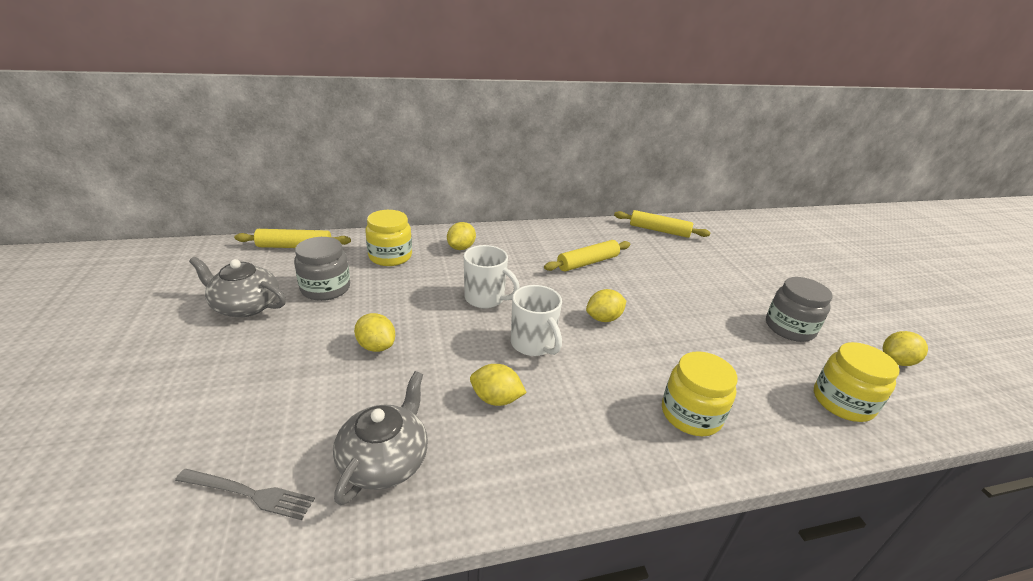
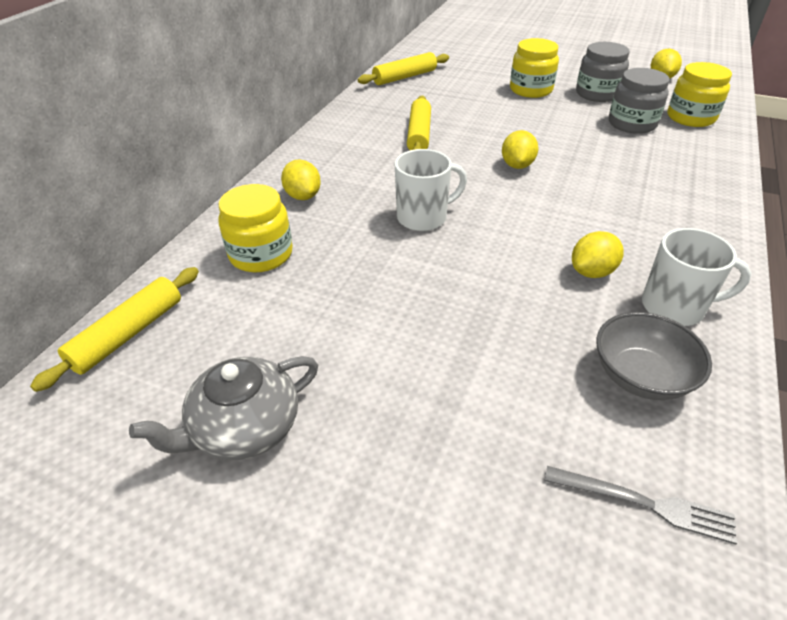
camera: 50 degrees left, 10 degrees up
grey fork [175,469,315,520] -> grey fork turned 60 degrees clockwise [545,466,737,545]
grey jar [294,237,350,301] -> grey jar moved to [609,68,670,134]
grey teapot [333,371,428,506] -> grey bowl [596,312,712,400]
yellow lemon [354,313,395,352] -> none
white mug [511,285,562,356] -> white mug moved to [642,228,752,326]
yellow jar [662,351,738,436] -> yellow jar moved to [510,38,559,98]

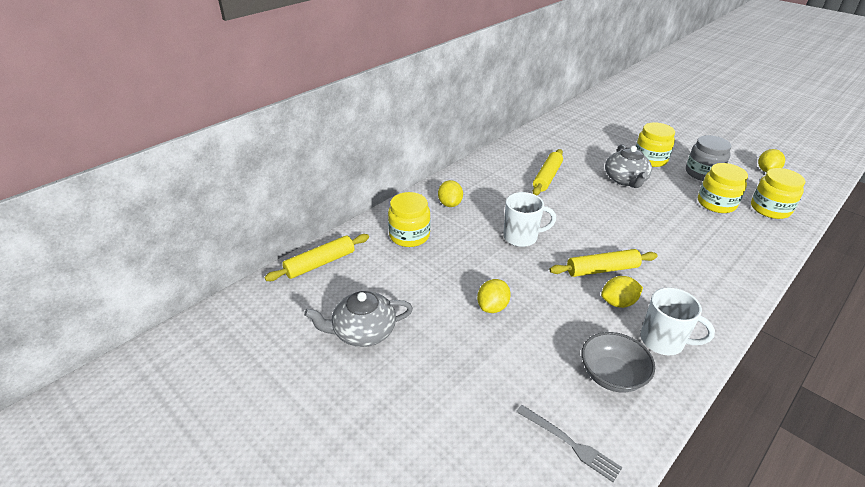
camera: 20 degrees right, 5 degrees down
yellow rolling pin [358,52,449,85] -> yellow rolling pin moved to [550,249,658,277]
yellow lemon [502,130,539,169] -> yellow lemon moved to [477,279,511,313]
grey jar [609,68,670,134] -> yellow jar [698,163,748,213]
none -> grey teapot [605,144,652,188]

